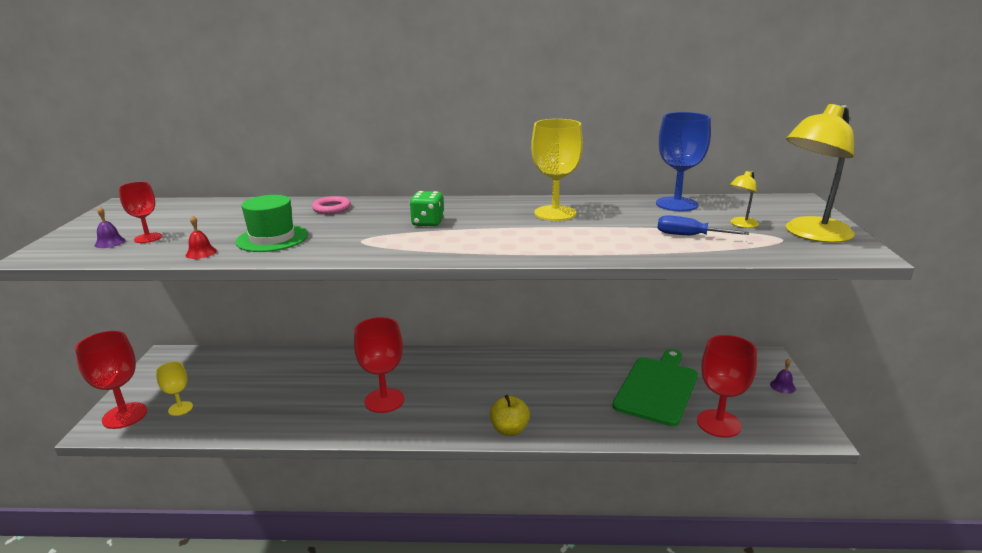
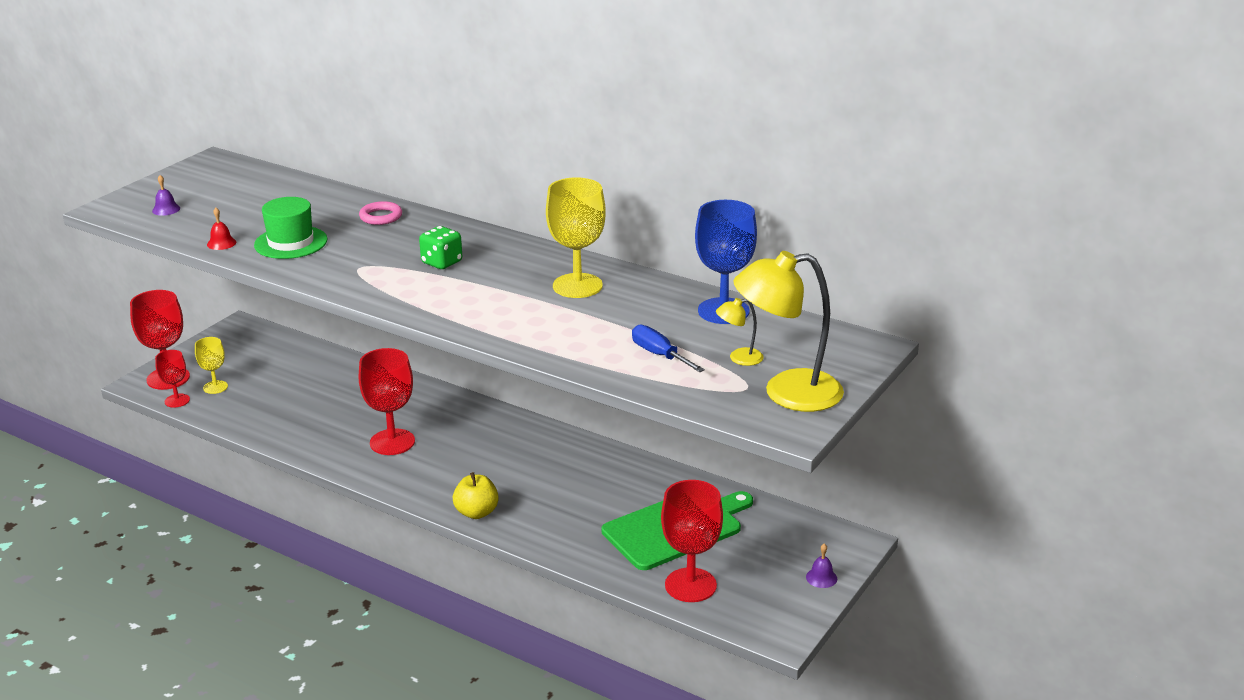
camera: 30 degrees right, 5 degrees up
red goblet [119,182,162,243] -> red goblet moved to [155,350,190,408]

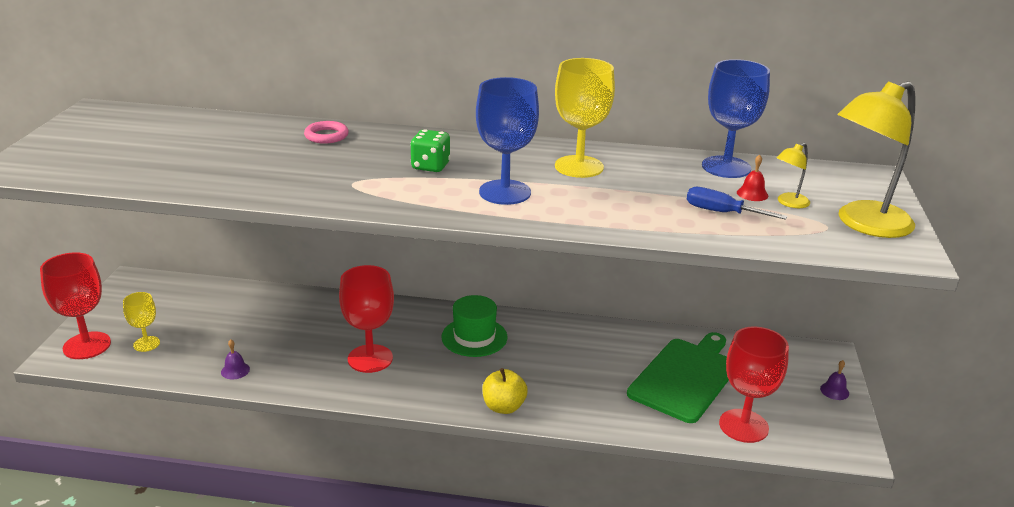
camera: 25 degrees left, 0 degrees up
purple bell [152,175,180,216] -> purple bell moved to [221,339,250,379]
red goblet [155,350,190,408] -> none
red bell [207,208,236,250] -> red bell moved to [737,155,769,201]
green hat [254,197,327,259] -> green hat moved to [441,295,507,357]
none -> blue goblet [476,77,539,205]

